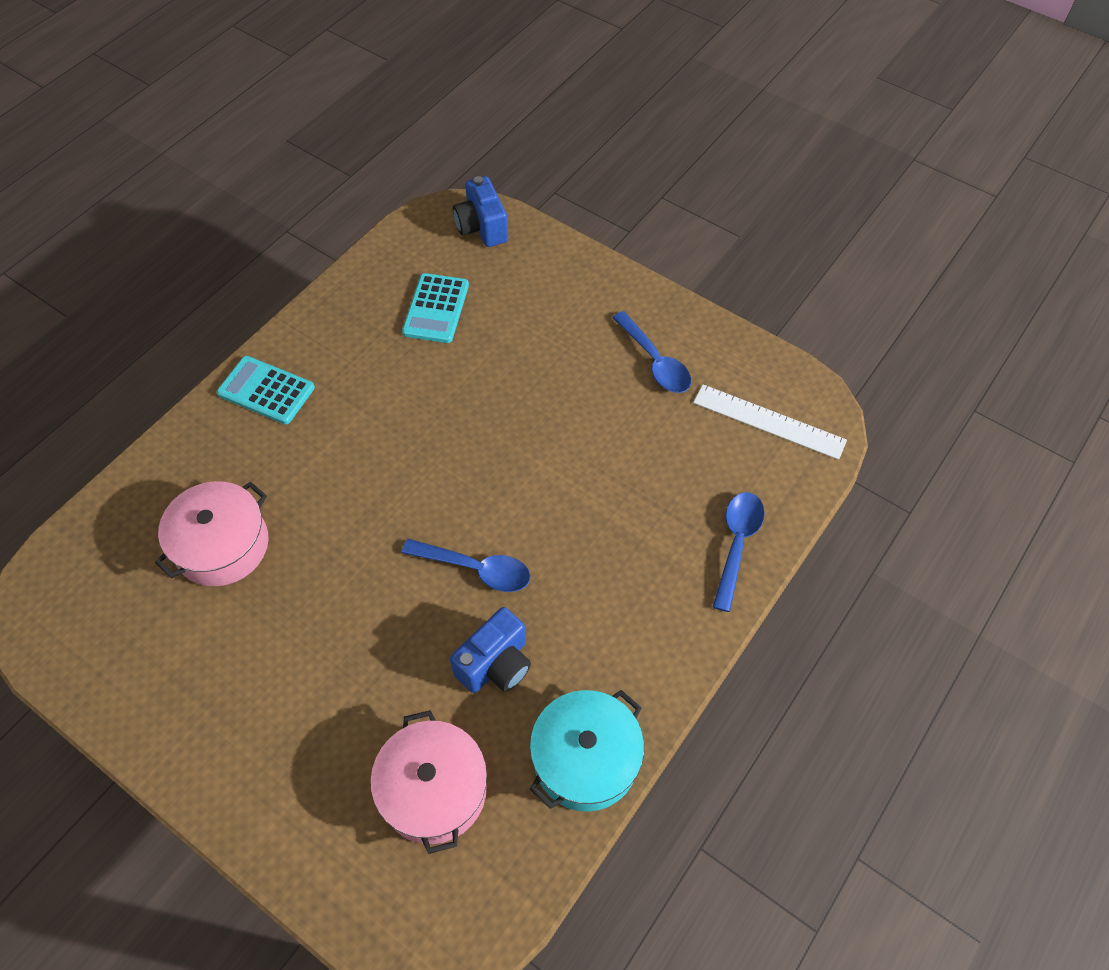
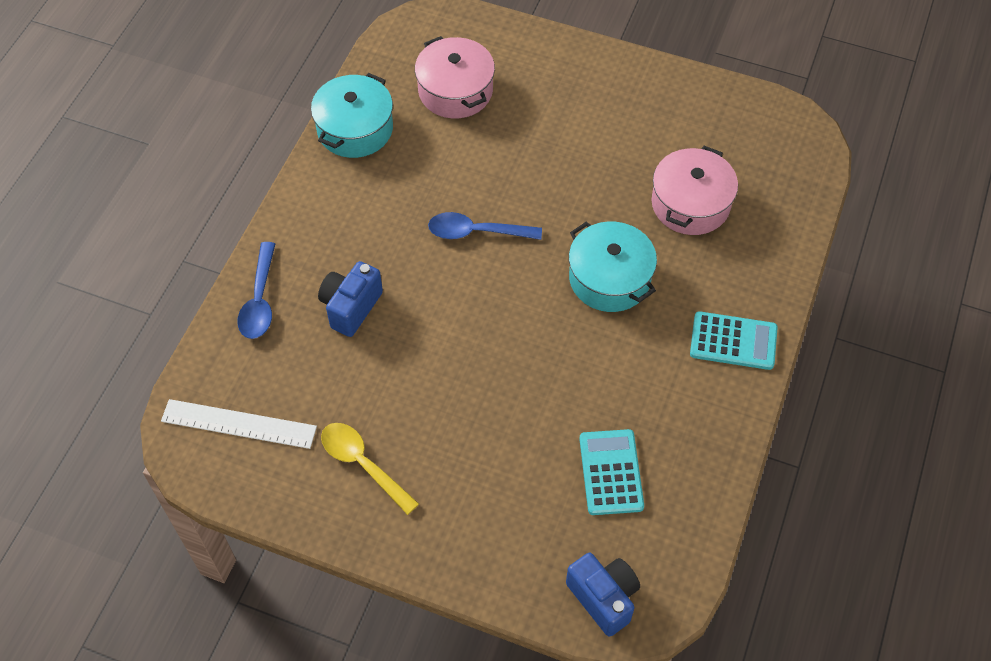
camera: 165 degrees right, 0 degrees up
blue camera [450,607,531,693] -> blue camera moved to [318,261,383,337]
blue spoon [612,311,691,393] -> yellow spoon [321,423,419,515]
none -> turquoise pot [569,222,657,312]

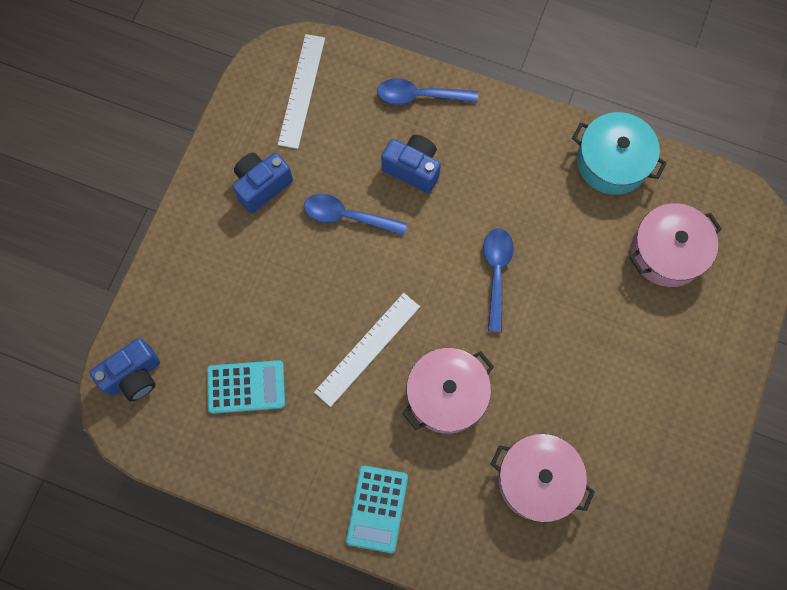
camera: 90 degrees right, 15 degrees up
yellow spoon [321,423,419,515] -> blue camera [233,153,293,213]
turquoise pot [569,222,657,312] -> pink pot [403,348,494,434]
none -> blue spoon [304,194,407,236]
none -> white ruler [314,293,420,407]

